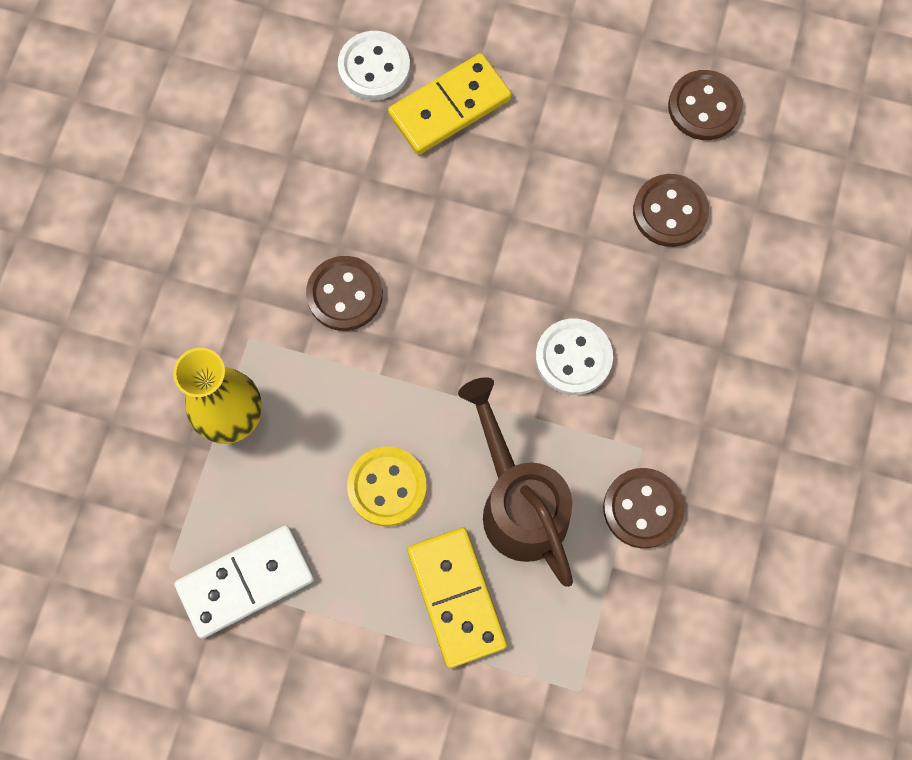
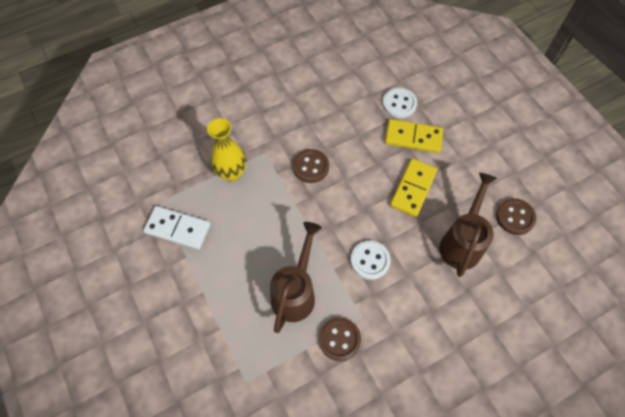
camera: 45 degrees right, 10 degrees down
yellow button [347,446,427,526] -> none
yellow domino [407,528,507,668] -> yellow domino moved to [390,159,437,217]
brown button [633,174,709,247] -> brown watering can [439,173,497,277]

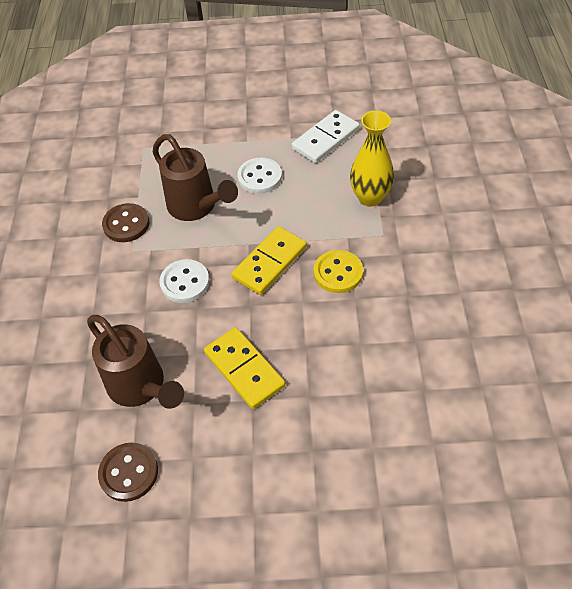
camera: 120 degrees right, 10 degrees down
brown button [293,149,329,183] -> yellow button [314,250,363,293]
white button [382,87,417,118] -> white button moved to [237,158,282,194]
yellow domino [385,119,443,153] -> yellow domino moved to [231,226,307,295]

